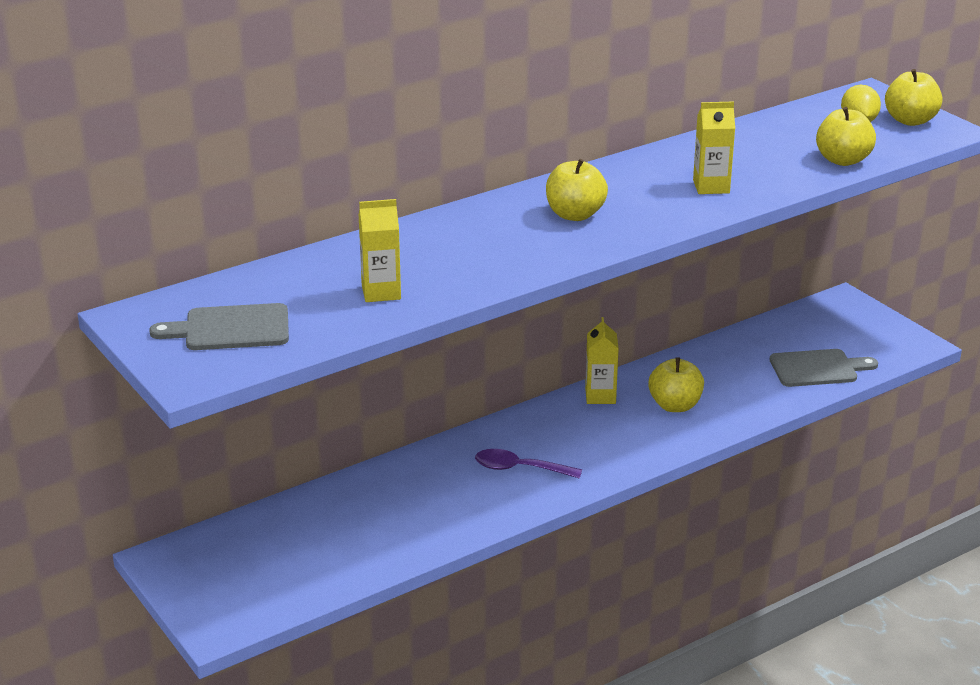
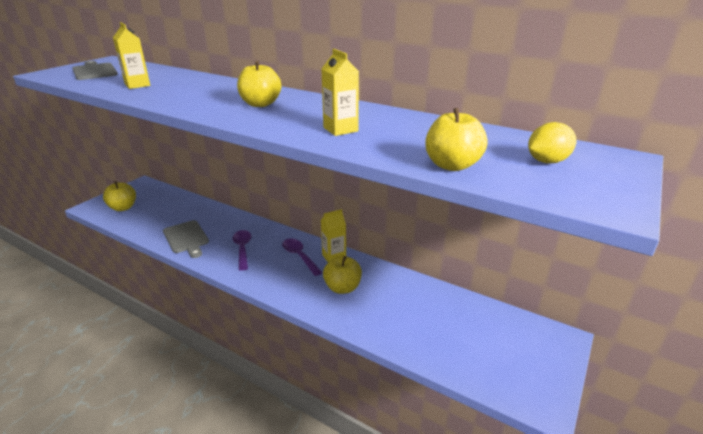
camera: 65 degrees right, 0 degrees up
grey cutting board [769,349,878,387] -> grey cutting board moved to [163,220,209,258]
yellow apple [885,69,943,126] -> yellow apple moved to [103,181,136,211]
none -> purple spoon [282,238,322,276]

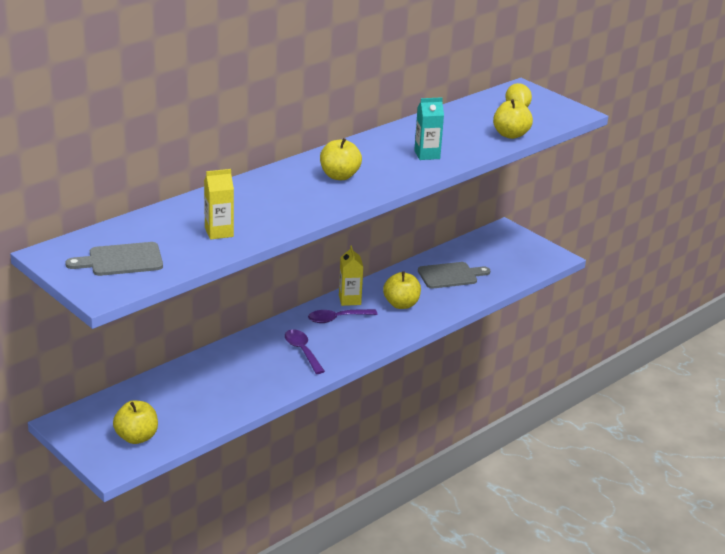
camera: 75 degrees left, 0 degrees up
grey cutting board [163,220,209,258] -> grey cutting board moved to [418,262,490,289]
purple spoon [232,230,251,271] -> purple spoon turned 60 degrees clockwise [285,329,325,374]
yellow carton [321,49,359,136] -> turquoise carton [414,97,444,160]

